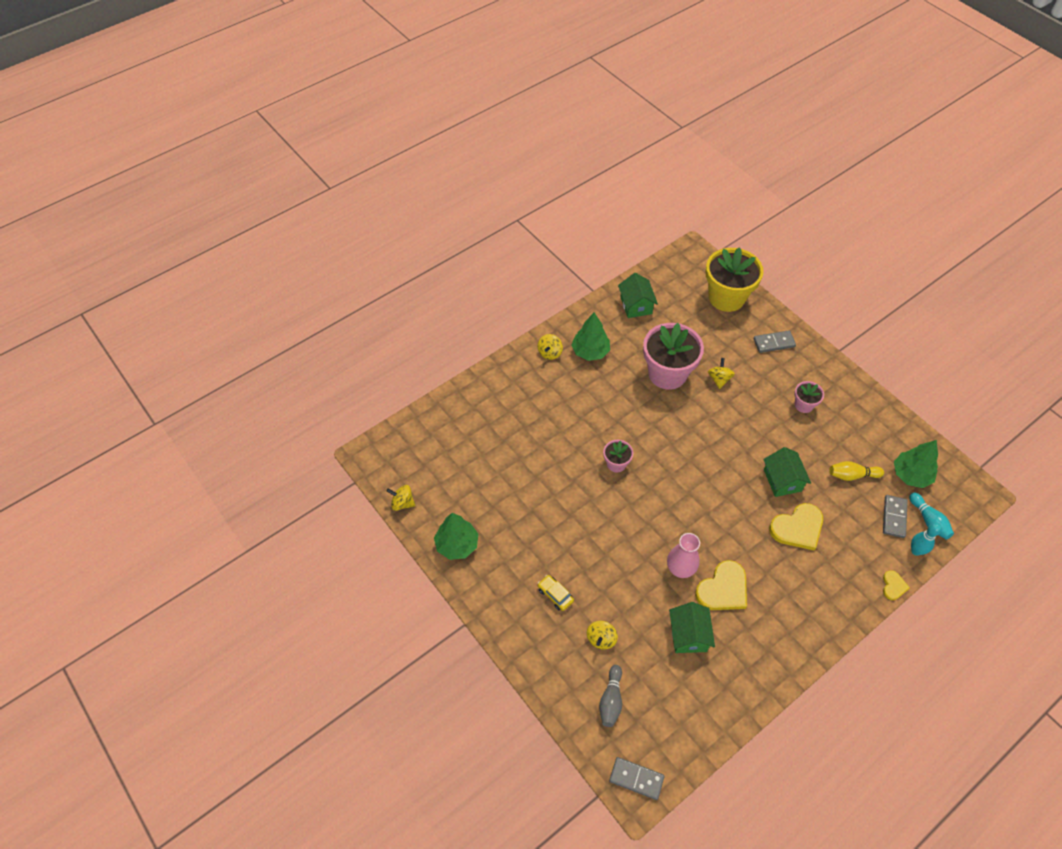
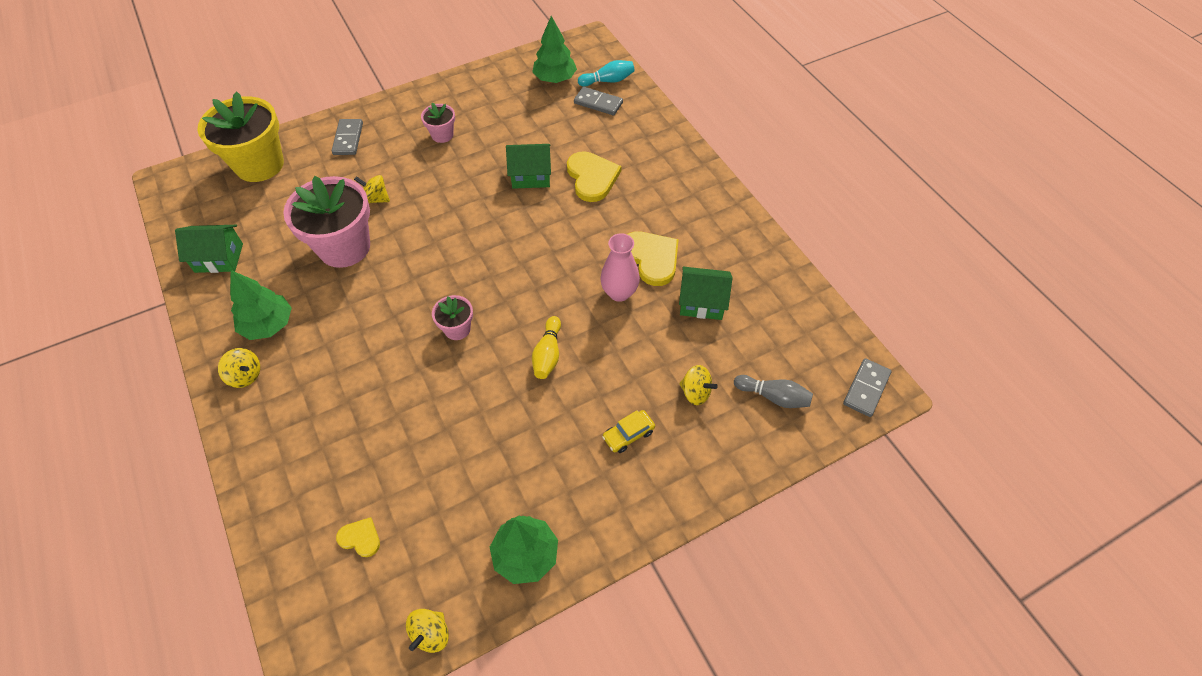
camera: 80 degrees left, 0 degrees up
yellow bowling pin [829,461,884,481] -> yellow bowling pin moved to [532,316,561,379]
yellow heart [883,570,910,600] -> yellow heart moved to [336,517,380,557]
turquoise bowling pin [911,522,942,556] -> none

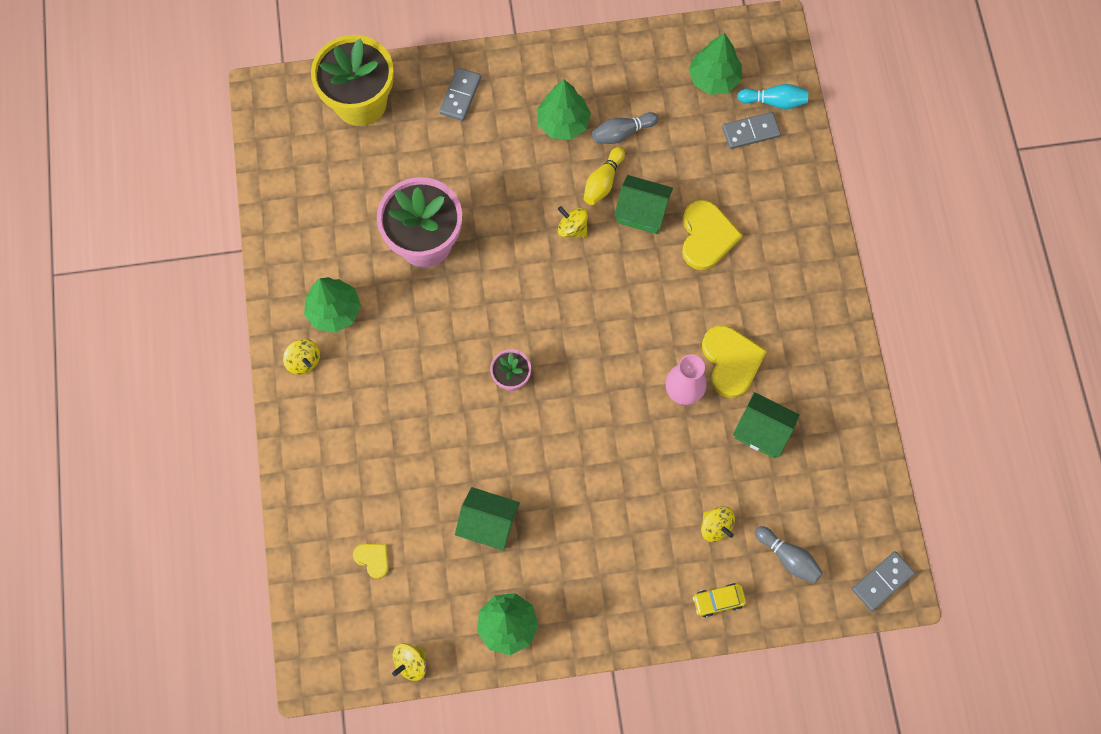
camera: 20 degrees right, 15 degrees up
green house [175,225,243,273] -> green house moved to [455,487,520,551]
yellow spinning top [354,175,390,203] -> yellow spinning top moved to [558,206,588,238]
pink flower pot [421,103,455,143] -> green tree [537,80,591,140]
yellow bowling pin [532,316,561,379] -> yellow bowling pin moved to [584,147,625,205]
grey domino [574,87,623,115] -> grey domino turned 60 degrees counterclockwise [722,112,781,149]
yellow car [602,410,655,453] -> yellow car moved to [693,583,746,617]
none -> grey bowling pin [592,112,658,144]

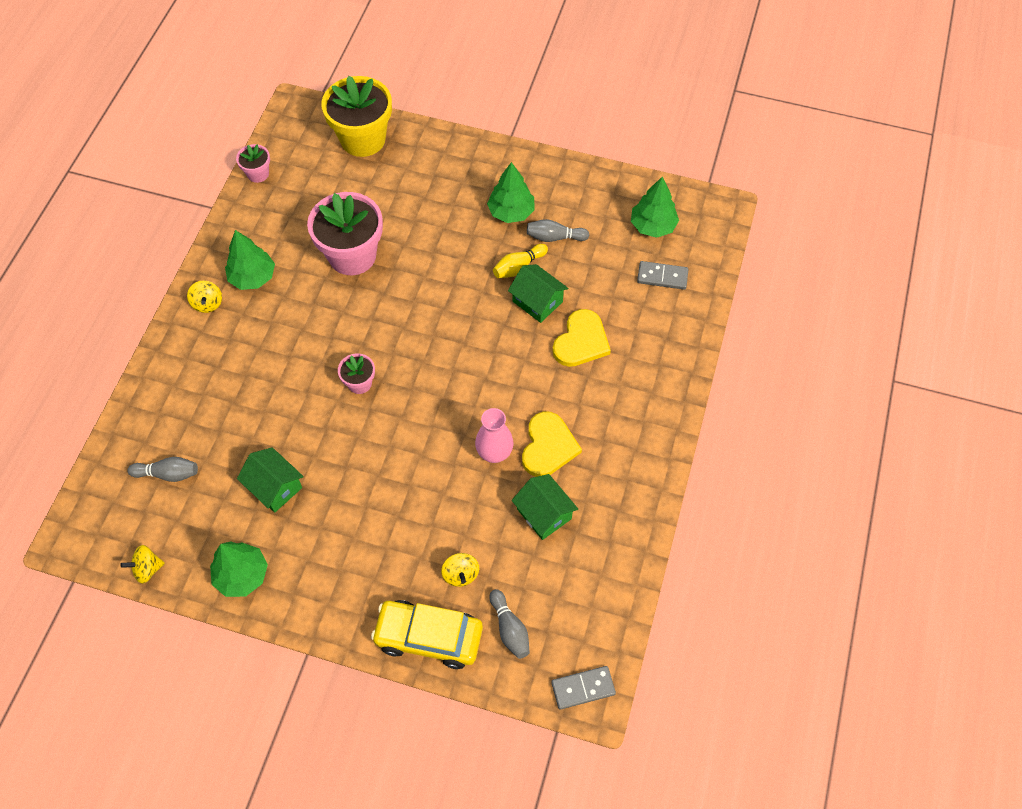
camera: 25 degrees right, 10 degrees down
yellow heart [353,544,389,579] -> grey bowling pin [127,457,198,482]
grey domino [439,67,481,121] -> none
yellow spinning top [558,206,588,238] -> none
yellow car [693,583,746,617] -> yellow car [371,600,483,669], size x2.13
turquoise bowling pin [737,84,808,109] -> none
none -> pink flower pot [236,144,270,183]

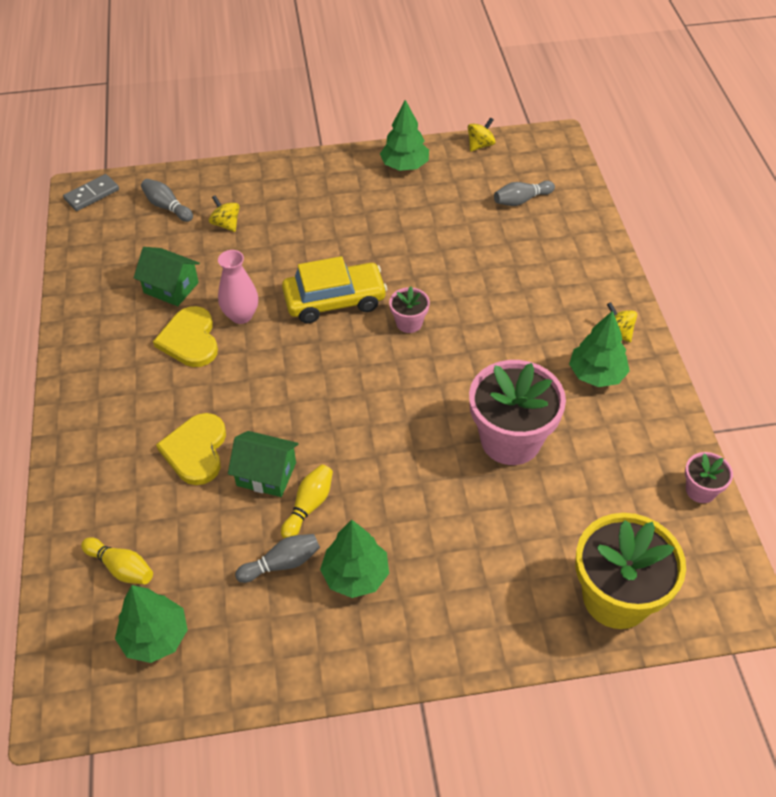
camera: 155 degrees right, 10 degrees down
green house [237,447,304,513] -> none
yellow car [371,600,483,669] -> yellow car moved to [282,256,387,323]
grey domino [637,261,688,290] -> yellow bowling pin [81,537,153,584]

